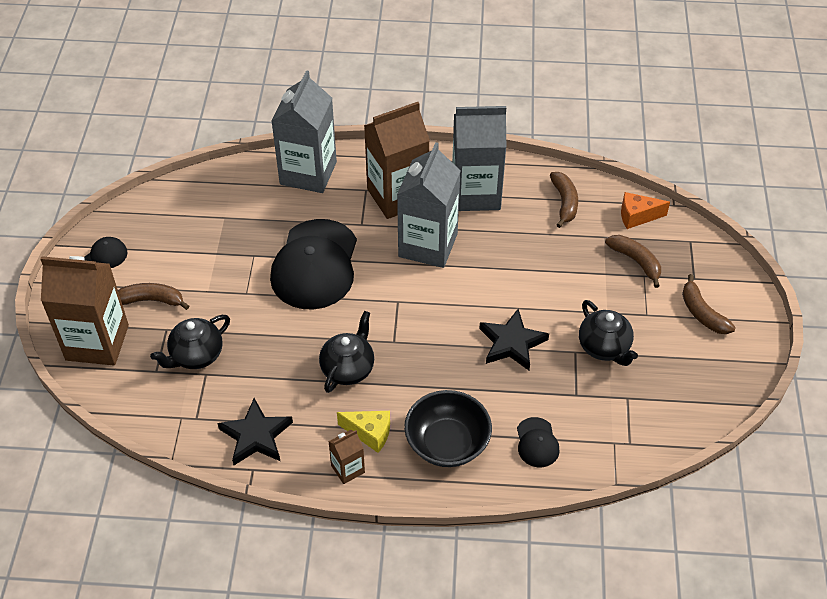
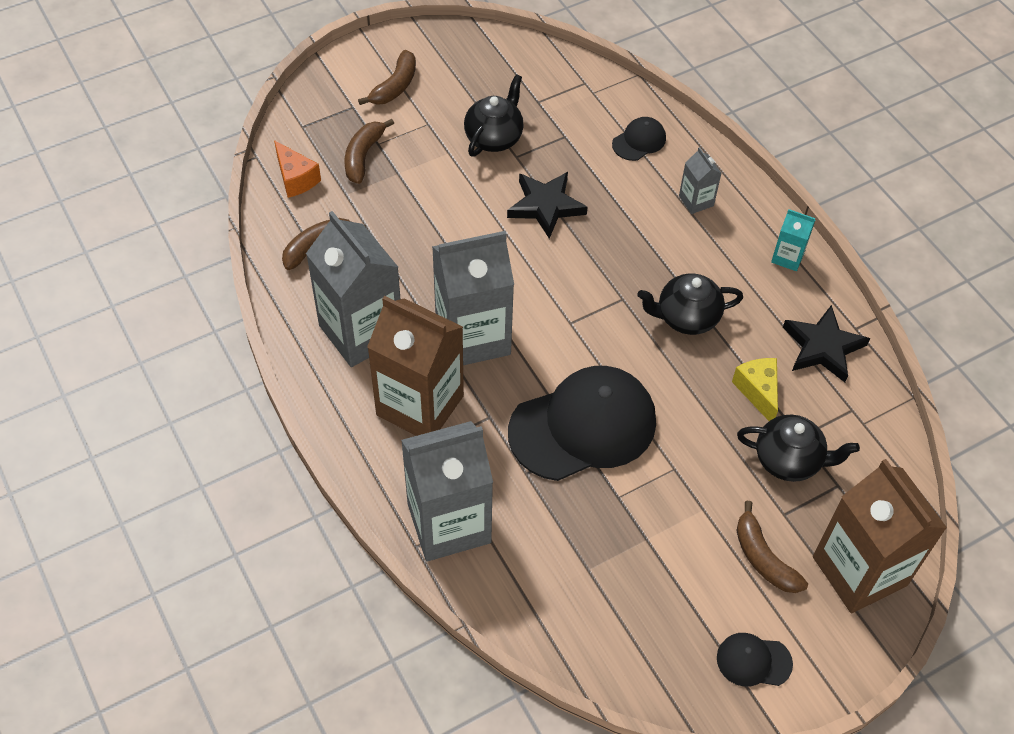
camera: 125 degrees left, 5 degrees up
brown carton [328,430,365,484] -> turquoise carton [771,209,815,271]
yellow cheese [337,411,390,453] -> yellow cheese moved to [732,358,778,421]
black bowl [404,390,492,467] -> grey carton [679,147,721,214]

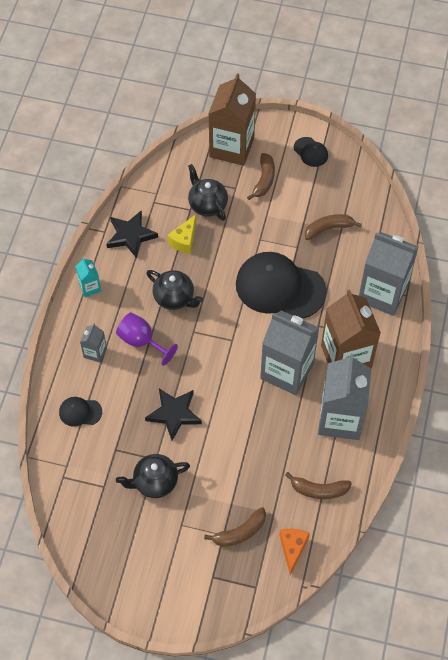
camera: 135 degrees left, 5 degrees up
brown banana [358,50,416,105] -> brown banana moved to [305,214,362,240]
none -> purple goblet [116,313,178,366]

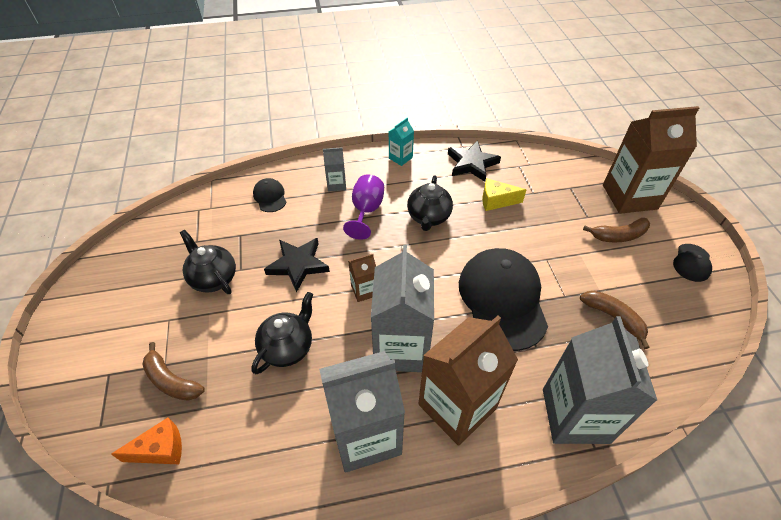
camera: 65 degrees right, 10 degrees down
black teapot [188,164,228,221] -> black teapot moved to [251,292,313,374]
brown banana [285,472,352,499] -> none
none -> brown carton [348,254,376,302]

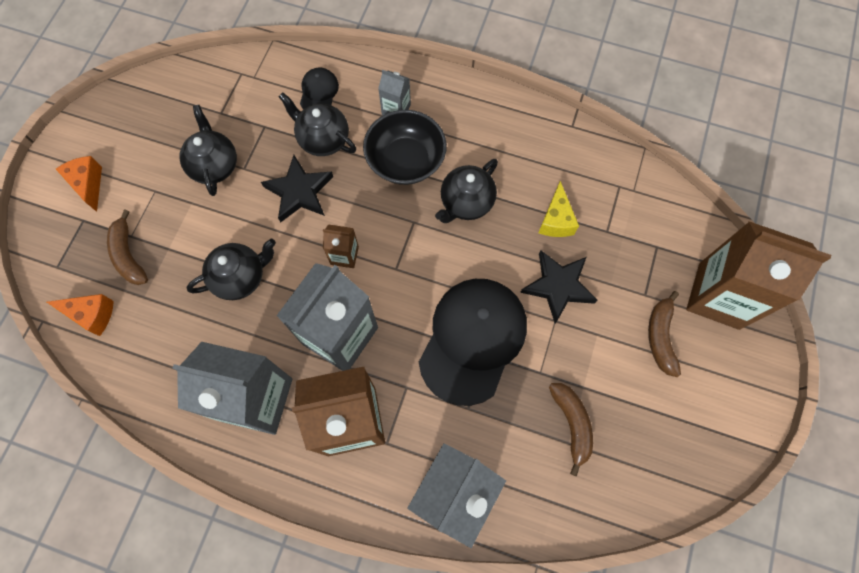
camera: 30 degrees right, 20 degrees up
purple goblet [343,175,384,240] -> black bowl [363,110,447,185]
turquoise carton [389,118,414,166] -> none
black star [448,140,501,182] -> black star moved to [520,251,598,323]
yellow cheese [482,178,526,211] -> yellow cheese turned 120 degrees counterclockwise [538,181,579,237]
brown banana [583,218,650,242] -> brown banana turned 75 degrees clockwise [648,291,681,377]
black cap [673,244,712,282] -> none
none -> orange cheese [56,156,102,212]
none -> black teapot [279,92,356,156]

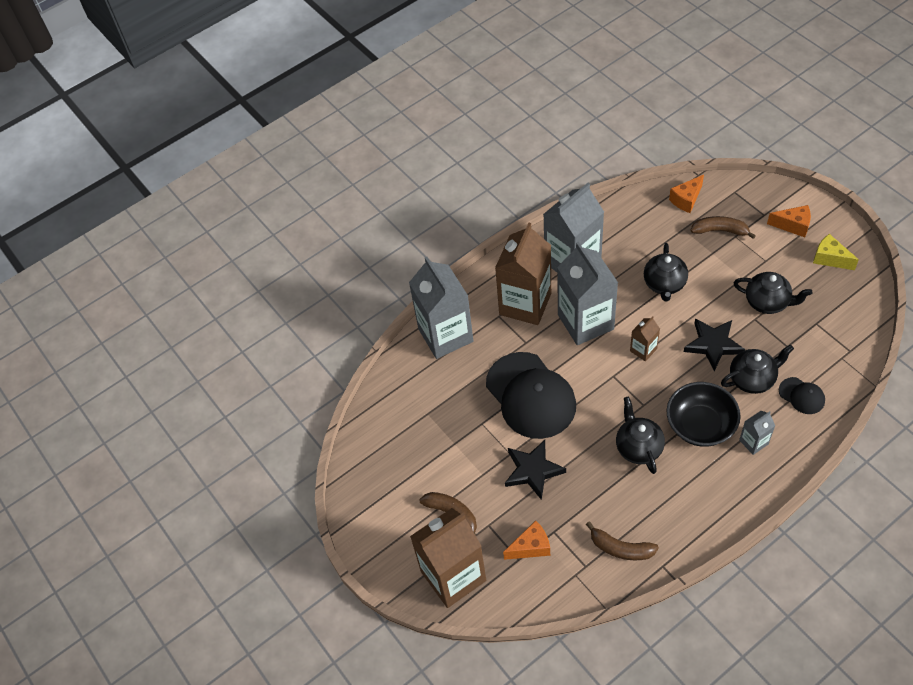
camera: 130 degrees right, 15 degrees down
yellow cheese [538,181,579,237] -> yellow cheese moved to [813,234,859,270]
brown banana [549,383,593,477] -> brown banana moved to [586,521,659,560]
none -> orange cheese [503,520,550,560]

